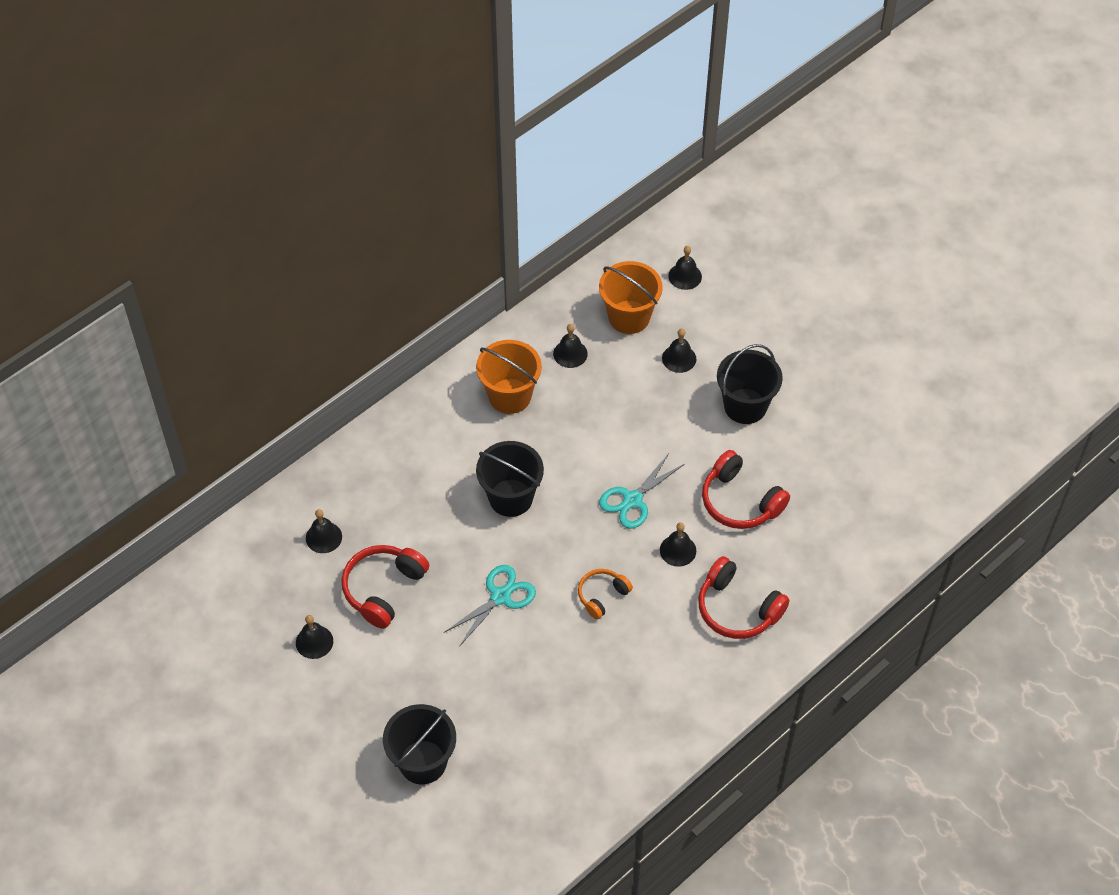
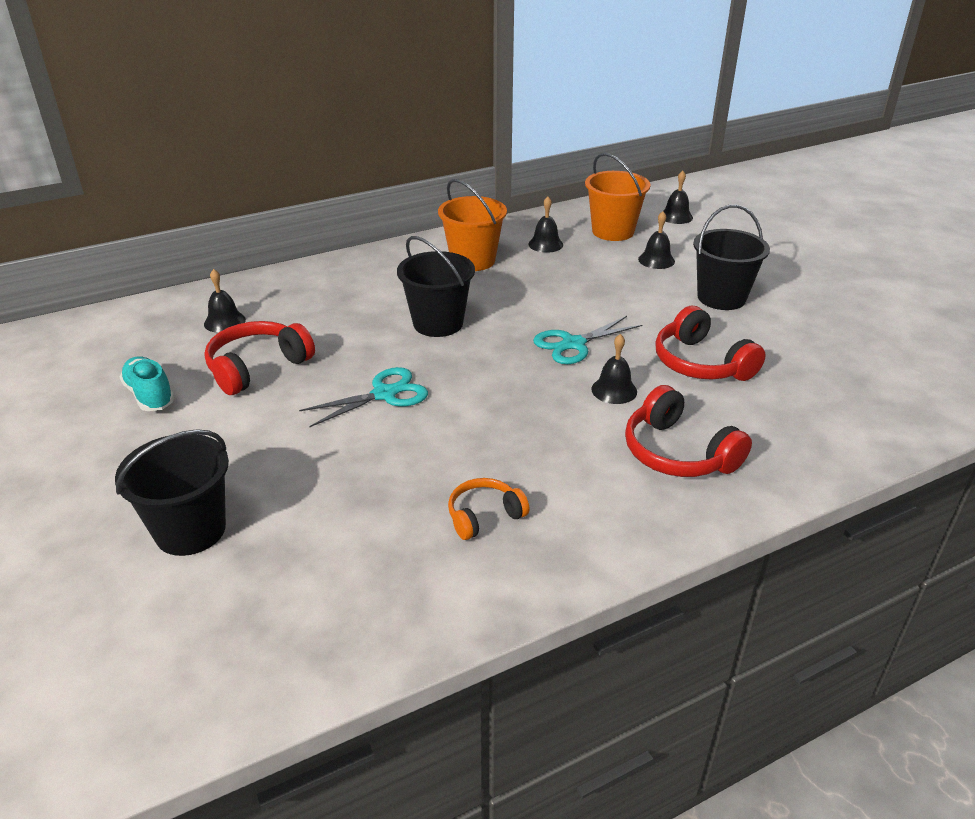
camera: 15 degrees right, 20 degrees down
black bell [296,615,333,659] -> turquoise shoe [119,357,175,411]
orange headphones [578,569,633,619] -> orange headphones moved to [448,478,530,540]

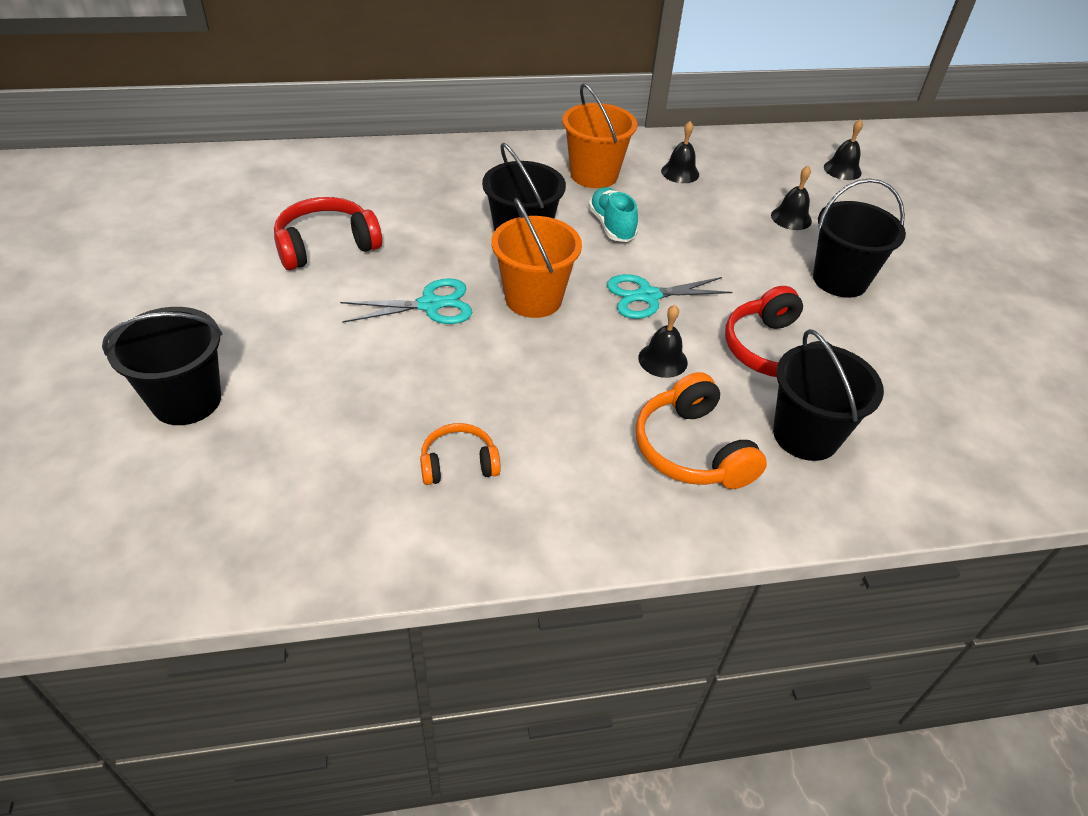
camera: 15 degrees right, 10 degrees up
turquoise shoe [119,357,175,411] -> turquoise shoe moved to [588,187,638,242]
black bell [204,269,246,333] -> none
orange bucket [585,153,650,241] -> orange bucket moved to [491,198,582,318]
red headphones [625,385,752,477] -> orange headphones [636,372,767,489]
none -> black bucket [773,329,884,461]

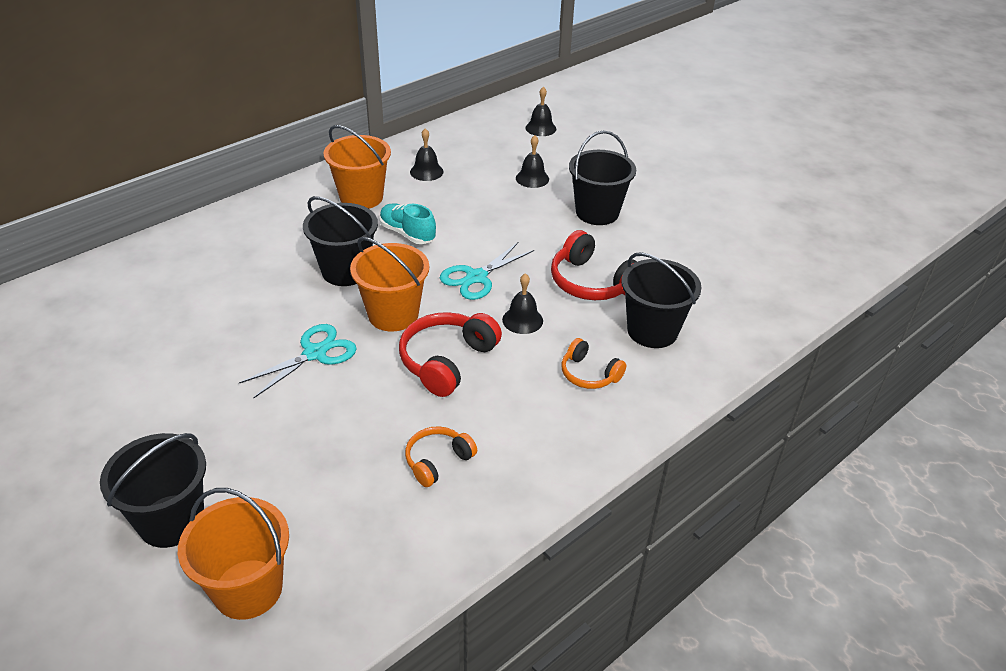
camera: 30 degrees left, 5 degrees down
red headphones [274,197,382,270] -> red headphones moved to [399,312,502,397]
orange headphones [636,372,767,489] -> orange headphones [561,338,626,389], size x0.61
none -> orange bucket [178,488,289,620]

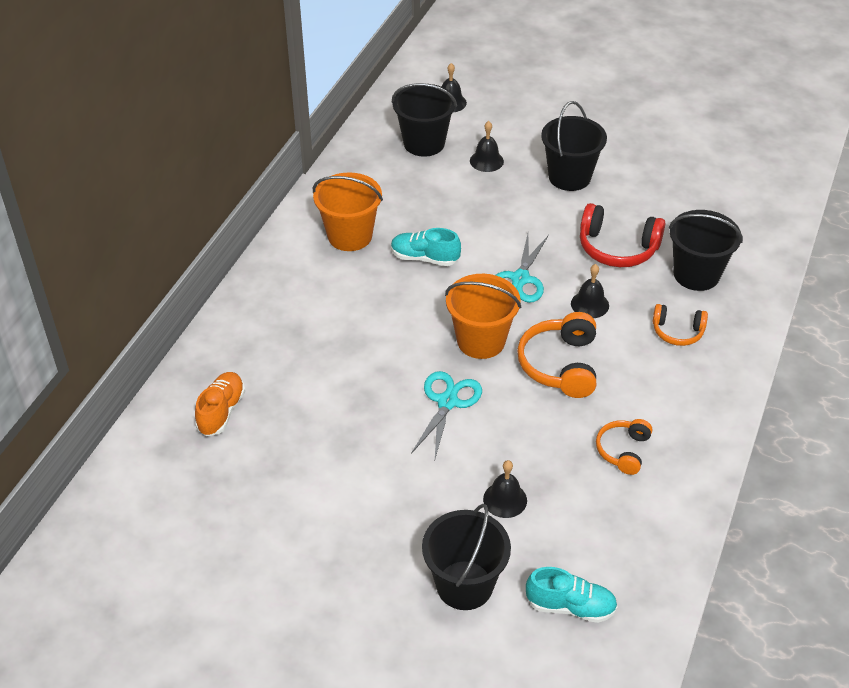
camera: 25 degrees left, 5 degrees up
orange bucket [178,488,289,620] -> turquoise shoe [526,567,618,623]
black bucket [303,196,378,286] -> black bucket moved to [392,83,457,157]
red headphones [399,312,502,397] -> orange headphones [517,312,596,398]
black bell [410,128,444,181] -> black bell moved to [483,460,527,518]
none -> orange shoe [195,372,245,436]

